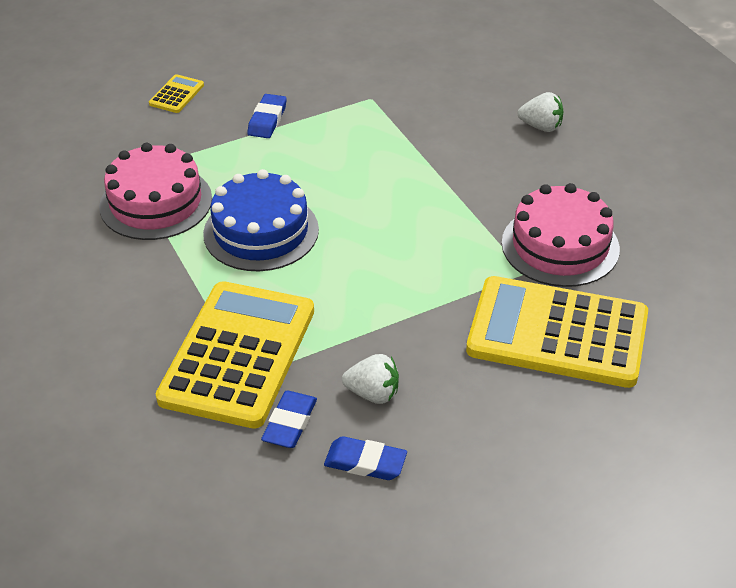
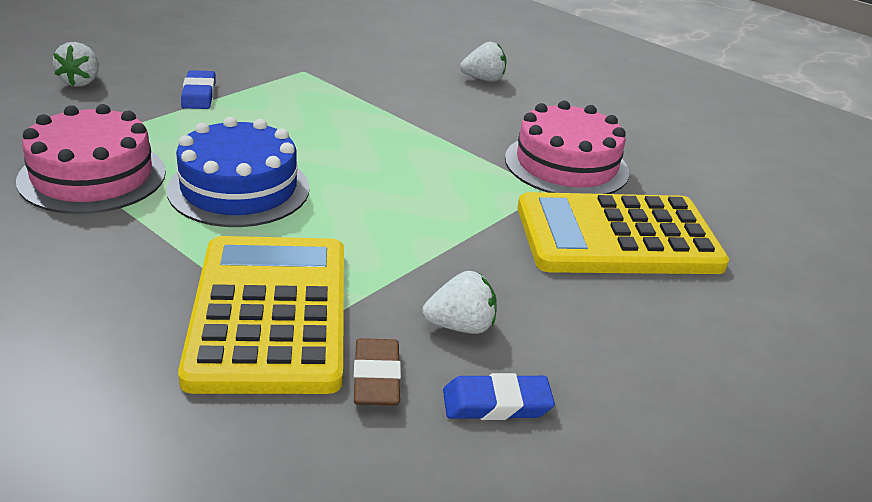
camera: 25 degrees left, 10 degrees down
yellow calculator [149,74,204,113] -> white strawberry [53,42,99,87]
blue eraser [261,391,317,448] -> brown eraser [354,338,401,406]

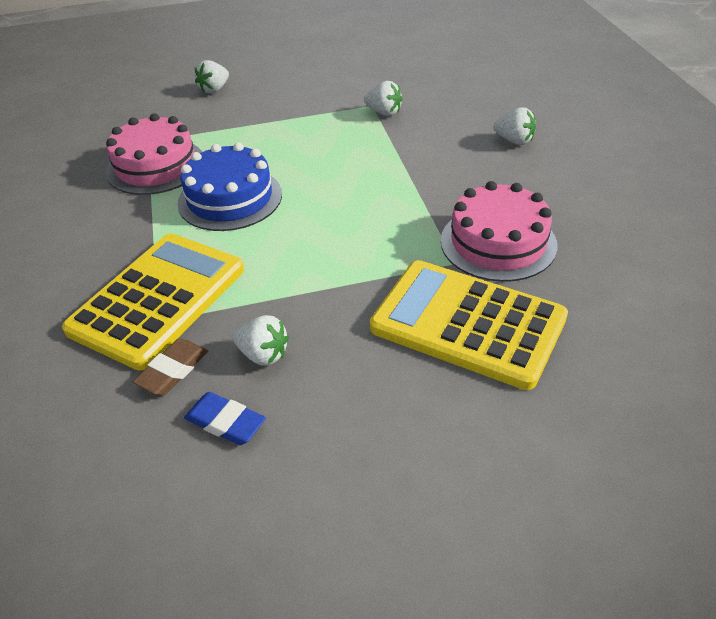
camera: 40 degrees right, 10 degrees up
blue eraser [181,70,216,109] -> none
none -> white strawberry [364,81,403,116]

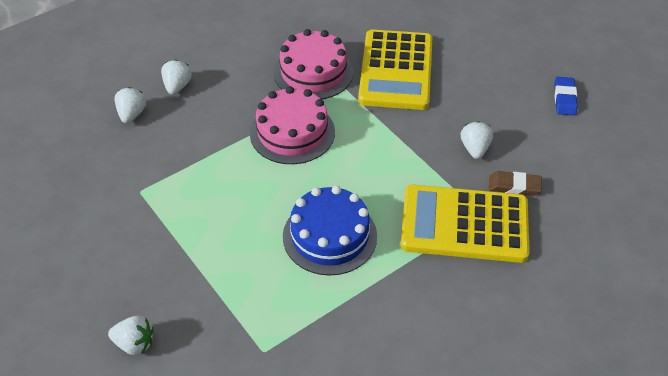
camera: 115 degrees left, 5 degrees up
pink cake [106,113,202,195] -> pink cake moved to [250,86,335,164]
blue eraser [184,392,266,445] -> blue eraser moved to [554,77,578,116]
white strawberry [364,81,403,116] -> white strawberry moved to [114,87,146,124]

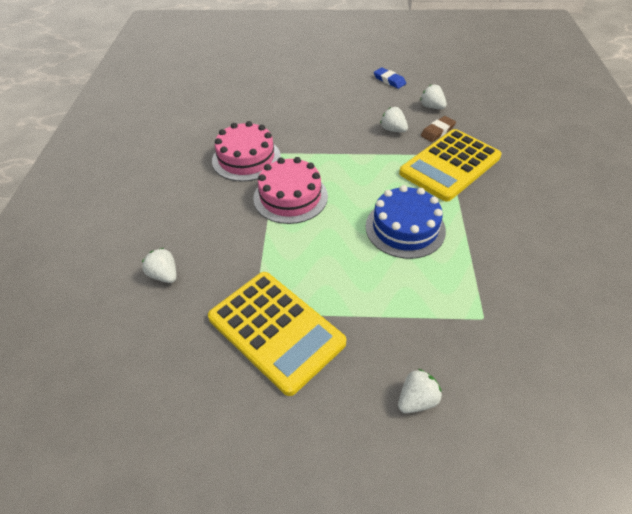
camera: 50 degrees left, 0 degrees up
white strawberry [161,60,192,95] -> white strawberry moved to [420,84,447,109]
yellow calculator [358,30,432,110] -> yellow calculator moved to [208,272,346,396]

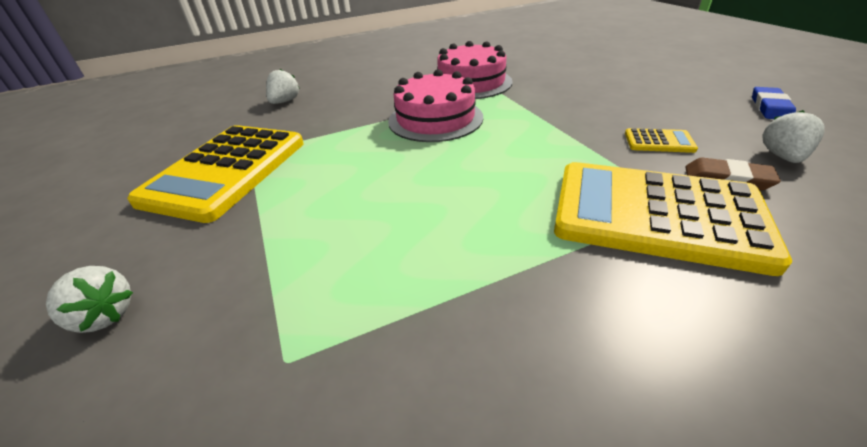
camera: 65 degrees right, 10 degrees down
blue cake [366,185,446,259] -> none
white strawberry [380,107,408,132] -> yellow calculator [625,128,698,153]

